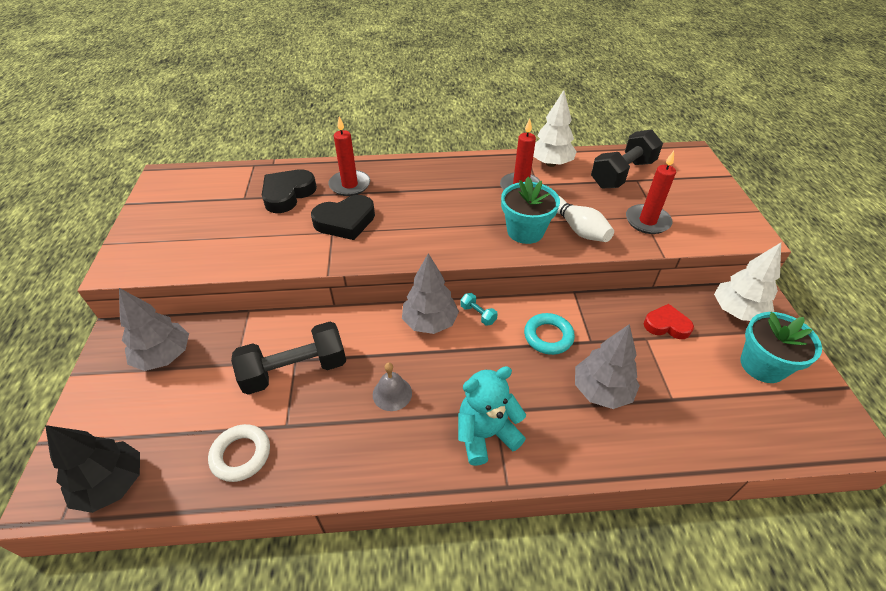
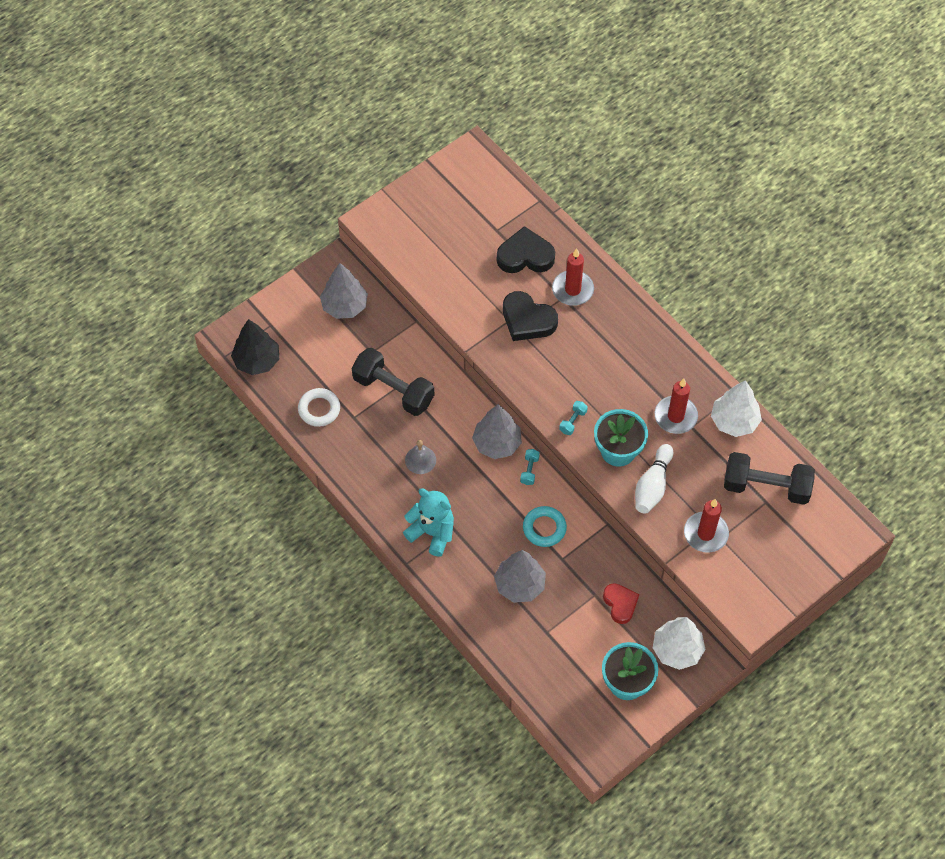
camera: 55 degrees right, 15 degrees up
none -> turquoise dumbbell [559,401,588,435]

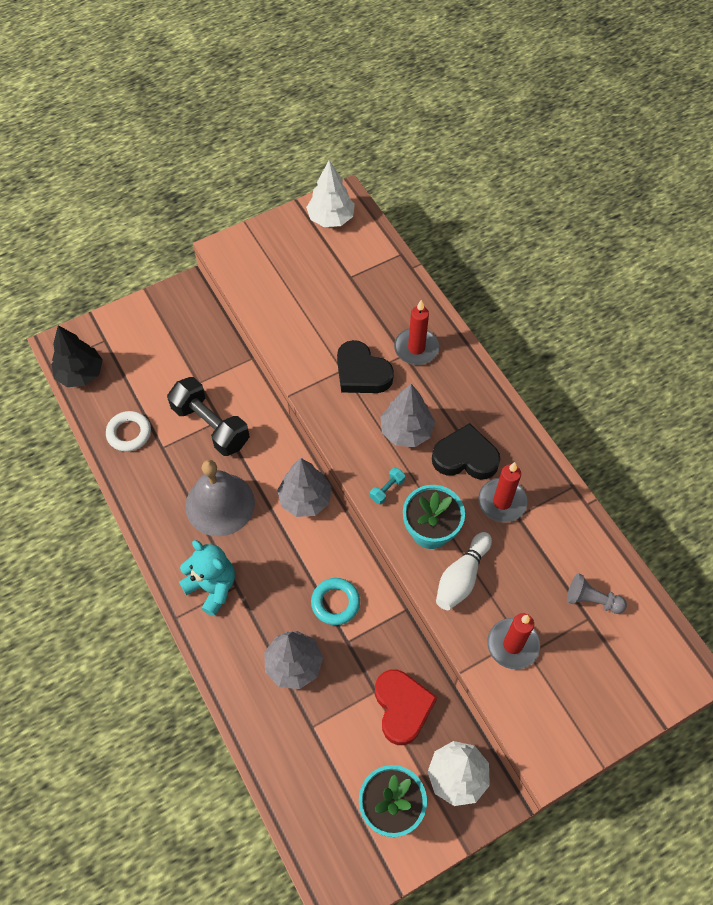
camera: 10 degrees right, 0 degrees up
grey tree [320,263,368,319] -> grey tree moved to [380,384,435,447]
grey bell [405,440,436,474] -> grey bell [185,460,255,536], size x2.04
black heart [497,226,555,273] -> black heart moved to [432,423,500,480]
turquoise dumbbell [520,449,540,485] -> none
red heart [603,583,639,624] -> red heart [375,669,437,745], size x1.52
white tree [711,380,762,437] -> white tree moved to [306,160,355,227]
black dumbbell [724,452,815,505] -> grey pawn [567,573,627,614]

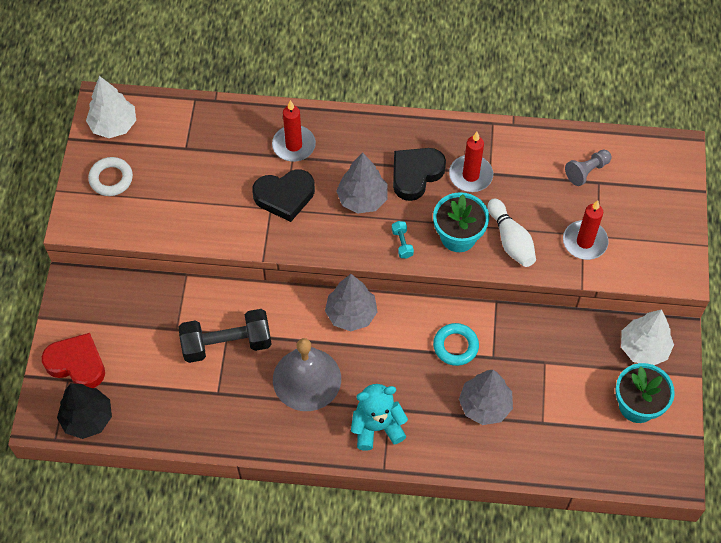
camera: 55 degrees left, 0 degrees up
white ring [106,411,151,452] -> white ring moved to [88,157,133,196]
red heart [375,669,437,745] -> red heart moved to [42,333,105,388]

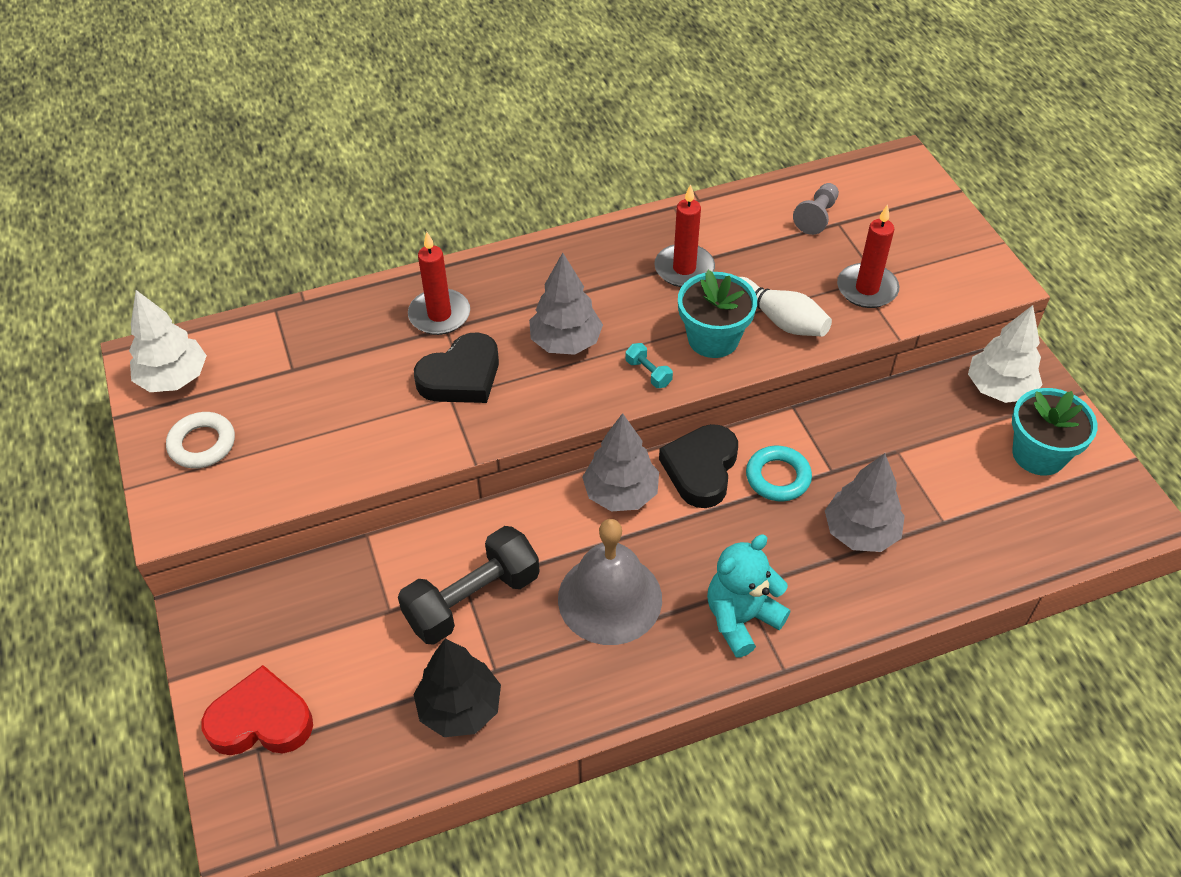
camera: 25 degrees left, 10 degrees down
black tree [57,383,112,439] -> black tree moved to [414,639,501,737]
black heart [393,148,446,201] -> black heart moved to [659,424,738,508]

